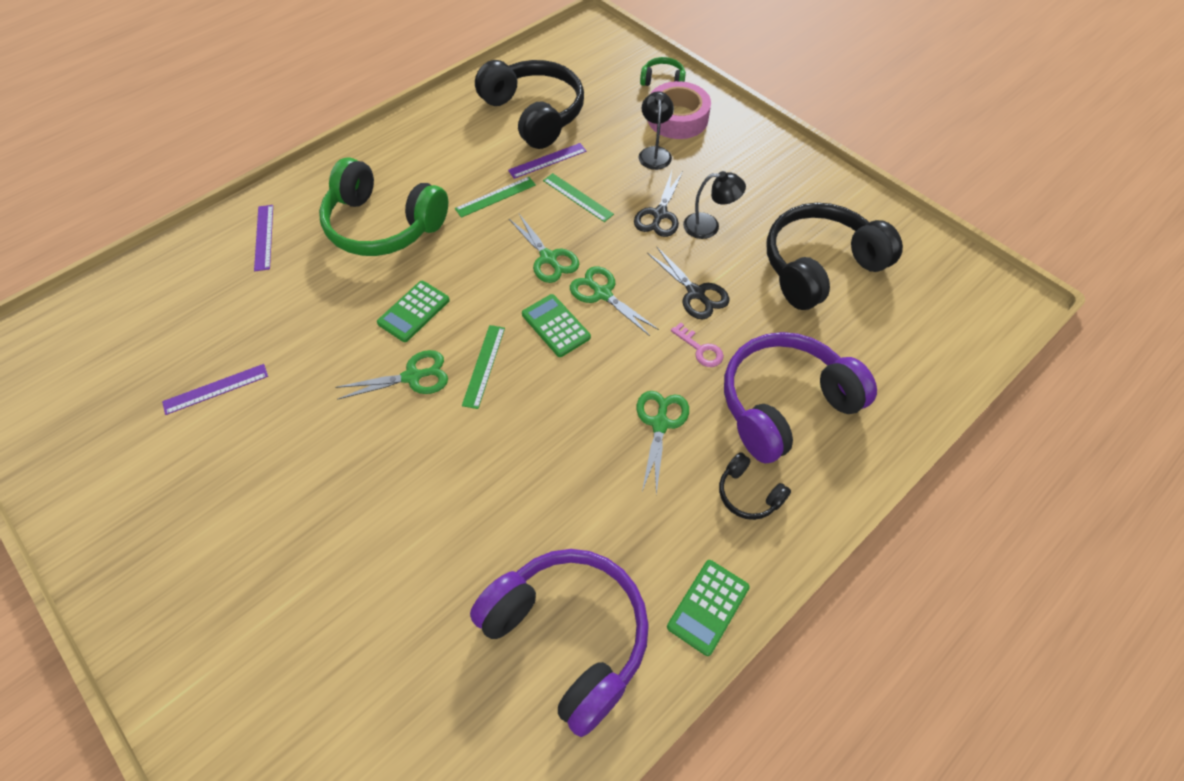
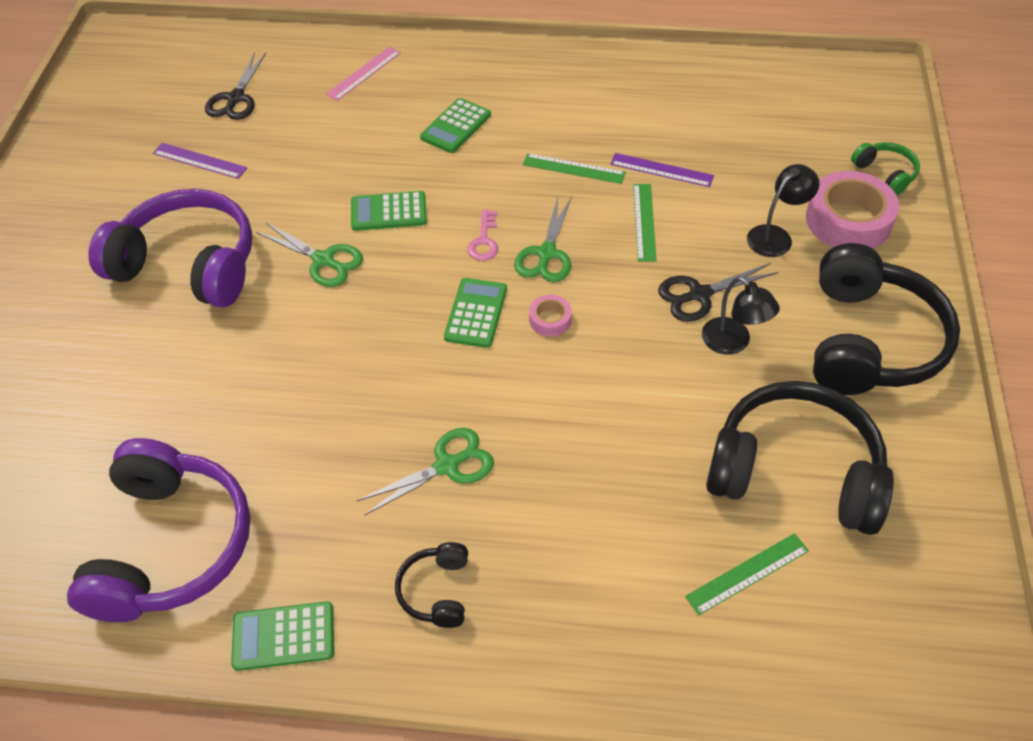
camera: 50 degrees right, 5 degrees down
purple ruler [254,205,273,271] -> pink ruler [326,47,401,101]
green headphones [319,158,448,256] -> green calculator [420,98,491,153]
green ruler [462,325,505,409] -> green ruler moved to [685,533,809,615]
black headphones [475,60,584,149] -> black headphones moved to [813,243,960,395]
green scissors [570,266,659,336] -> pink tape [529,295,572,337]
black scissors [647,247,729,319] -> black scissors moved to [205,52,266,120]
pink key [671,322,724,367] -> pink key moved to [467,210,498,261]
purple headphones [724,332,877,463] -> purple headphones moved to [88,189,252,307]

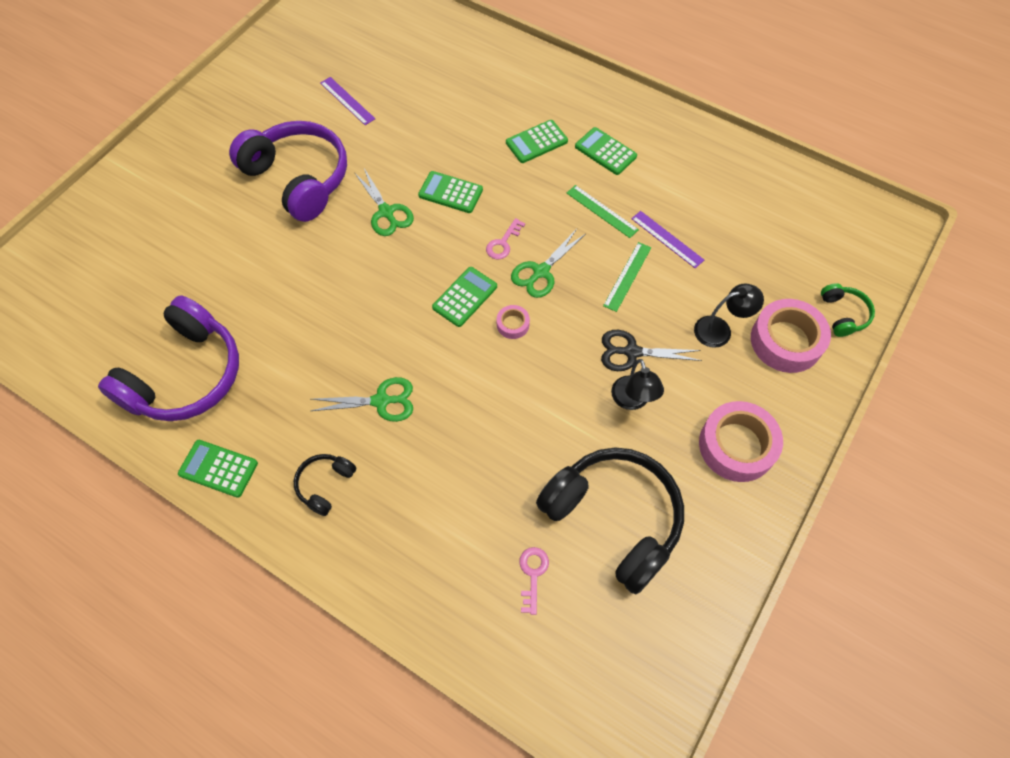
camera: 25 degrees right, 10 degrees up
black scissors [205,52,266,120] -> none
pink ruler [326,47,401,101] -> none
green ruler [685,533,809,615] -> pink key [519,547,549,615]
black headphones [813,243,960,395] -> pink tape [699,401,783,482]
none -> green calculator [575,127,637,175]

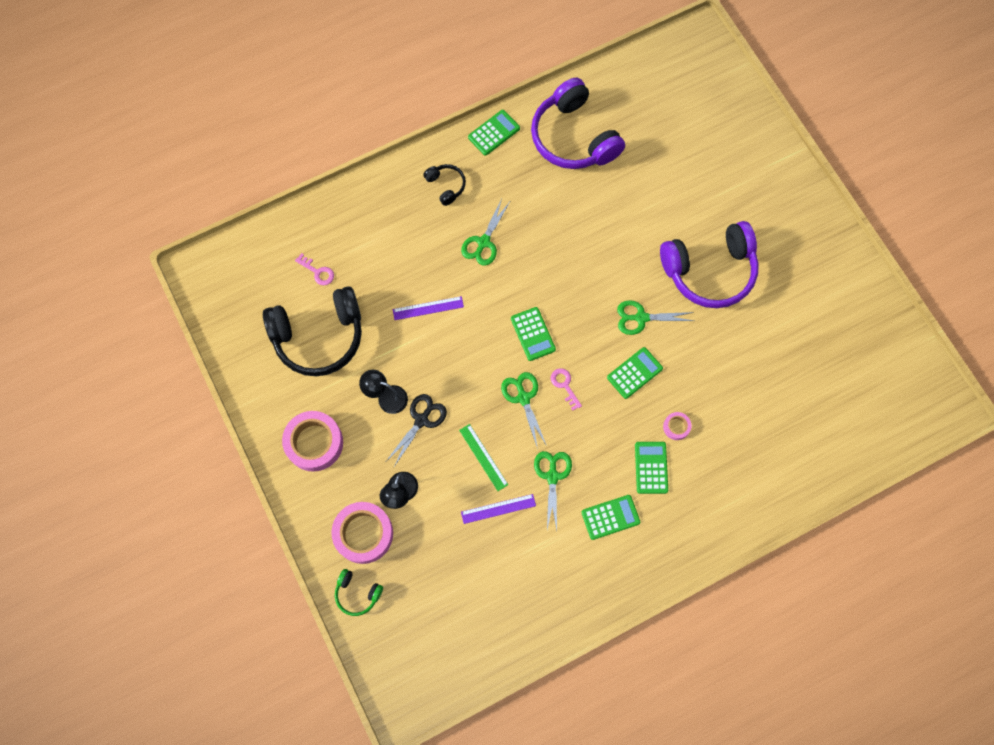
camera: 120 degrees right, 10 degrees up
purple ruler [320,77,375,125] -> purple ruler moved to [393,296,464,320]
pink tape [497,305,530,339] -> pink tape moved to [663,412,691,440]
green ruler [567,185,639,238] -> green scissors [534,451,572,530]

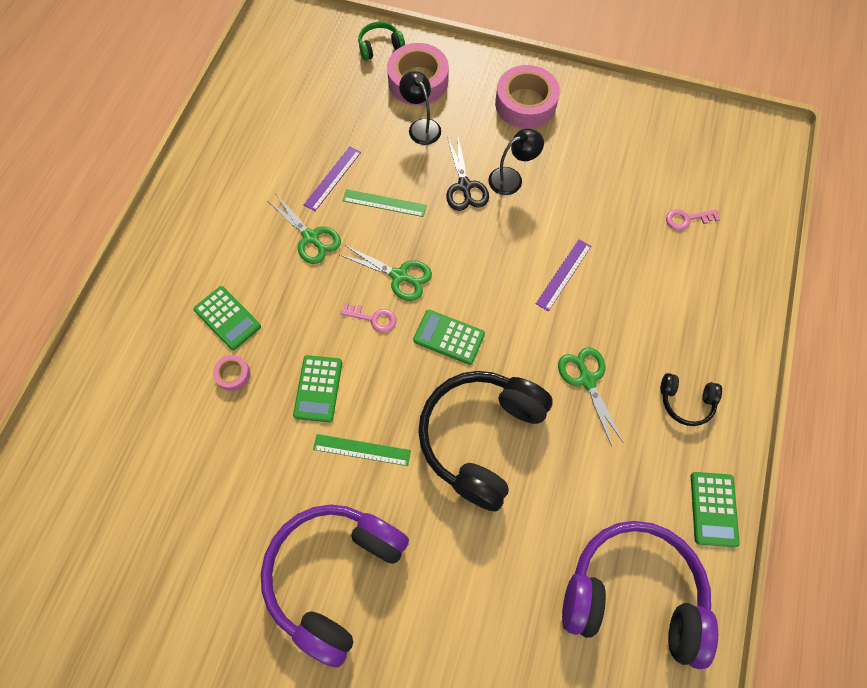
camera: 135 degrees right, 5 degrees down
black headphones [263,286,362,376] -> black headphones moved to [418,371,553,512]
green calculator [581,495,640,540] -> none
green scissors [617,300,694,335] -> green ruler [313,434,411,466]

